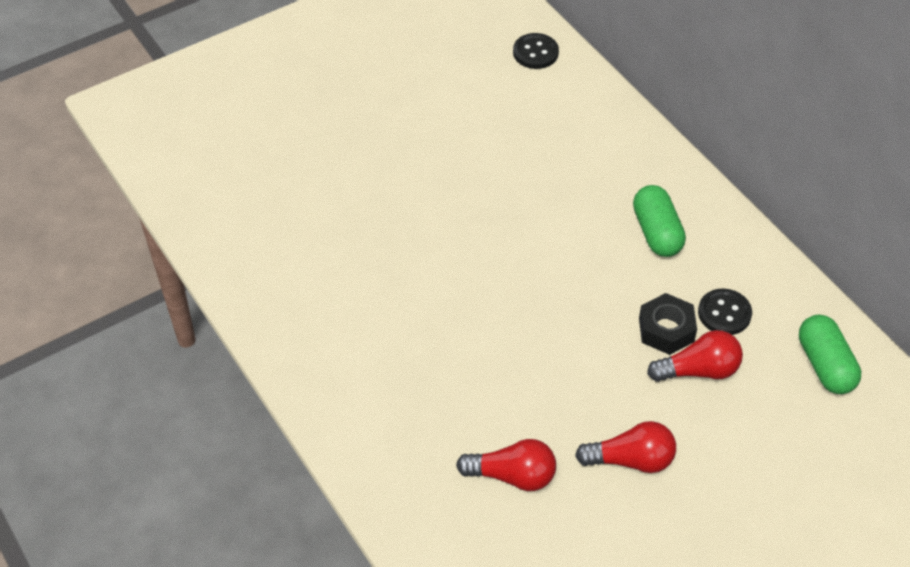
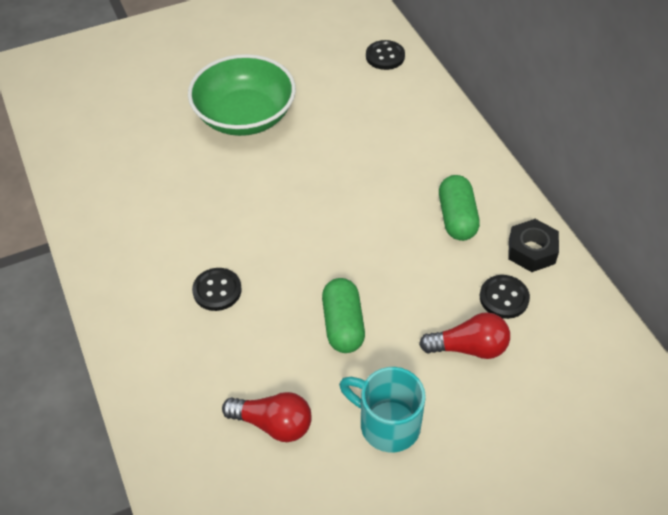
camera: 10 degrees right, 0 degrees up
red light bulb [575,421,676,473] -> turquoise mug [339,367,426,453]
black nut [639,293,697,355] -> black nut moved to [508,219,559,272]
green capsule [799,315,861,394] -> green capsule moved to [322,278,365,353]
none -> green bowl [188,54,296,136]
none -> black button [192,268,242,311]

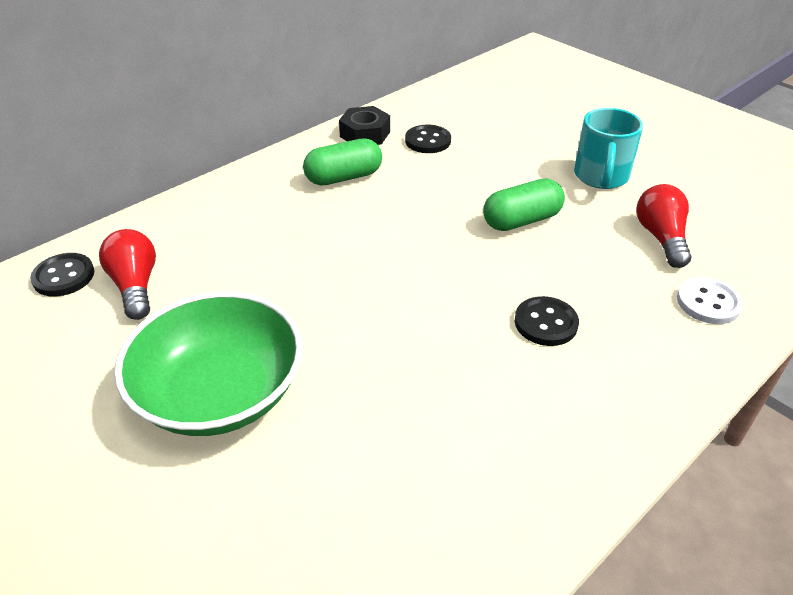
camera: 110 degrees left, 10 degrees down
red light bulb [419,312,510,359] -> red light bulb moved to [99,229,156,320]
none -> white button [677,277,743,324]

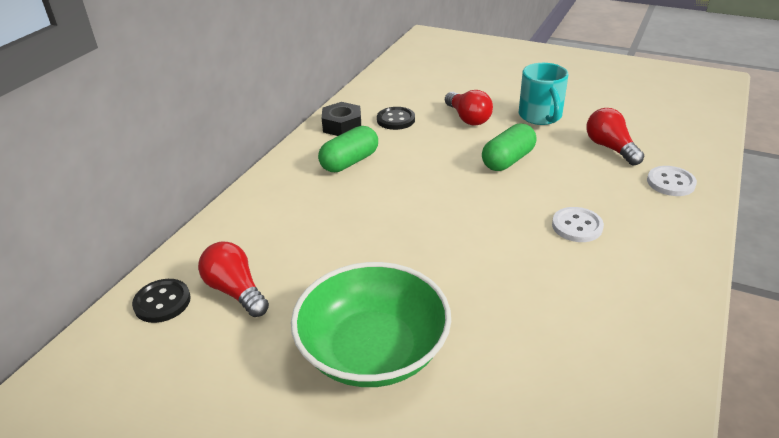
camera: 20 degrees left, 5 degrees down
black button [515,296,579,346] -> white button [552,207,604,242]
none -> red light bulb [445,90,493,126]

